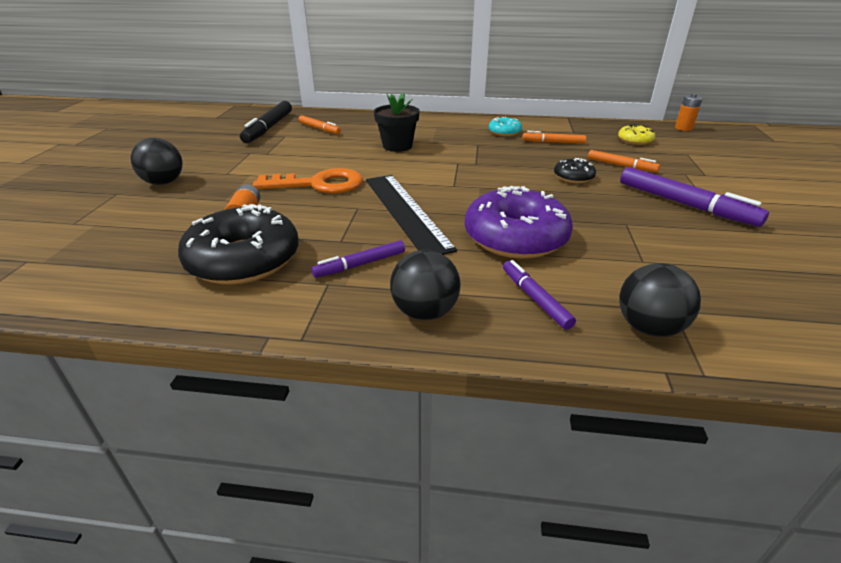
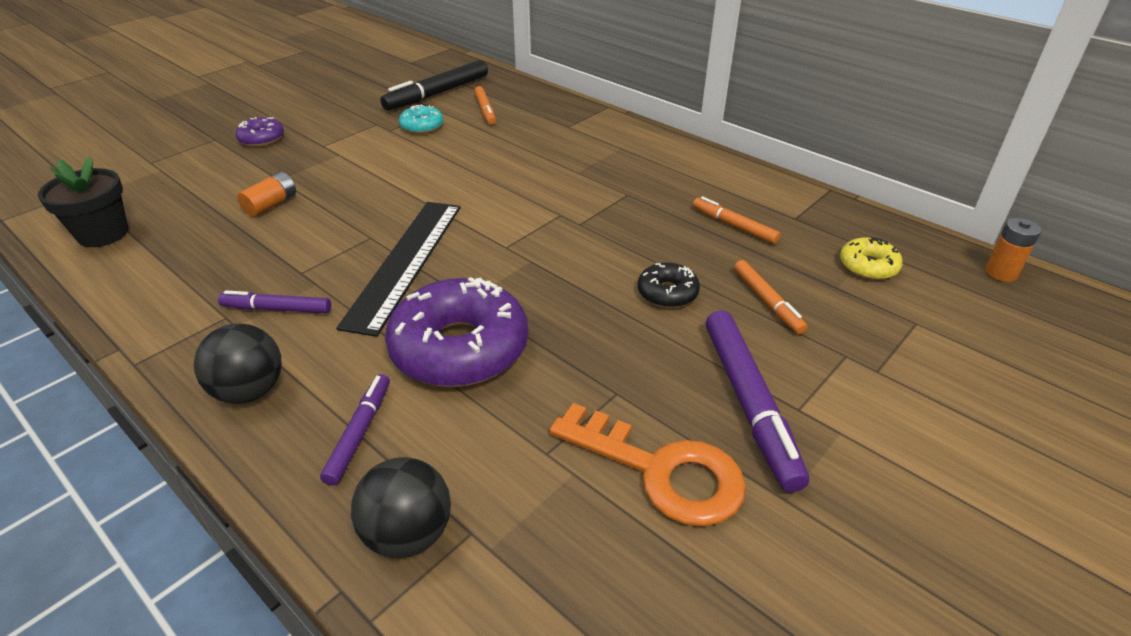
camera: 35 degrees right, 5 degrees up
black ball [131,138,183,185] -> purple donut [236,117,284,147]
black donut [178,204,299,285] -> none
orange key [253,168,363,193] -> orange key moved to [549,403,746,527]
black flower pot [374,93,420,152] -> black flower pot moved to [38,157,128,247]
turquoise donut [489,117,522,136] -> turquoise donut moved to [399,104,444,134]

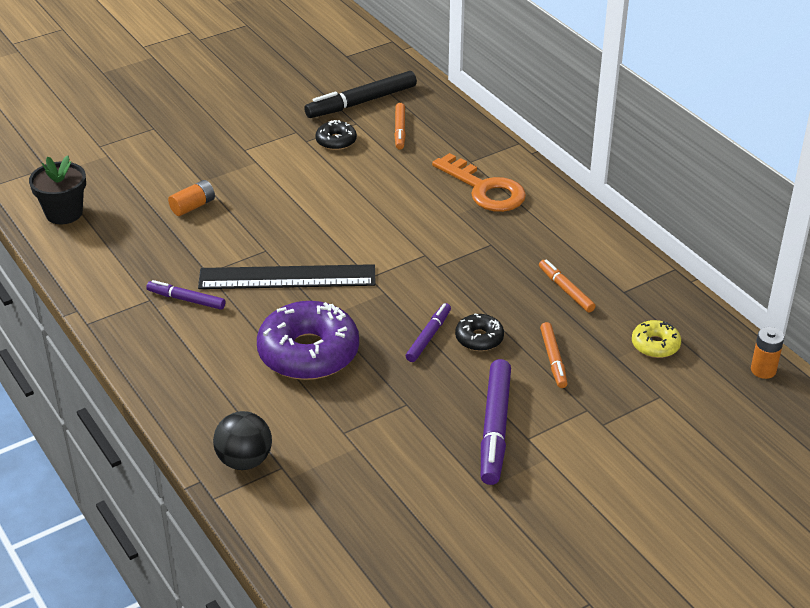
camera: 15 degrees right, 0 degrees up
black ball [194,324,282,404] -> none
purple donut [236,117,284,147] -> none
purple marker [320,374,390,486] -> purple marker moved to [406,303,451,362]
black ruler [336,202,461,337] -> black ruler turned 60 degrees clockwise [198,264,376,289]
turquoise donut [399,104,444,134] -> black donut [315,120,357,150]
orange key [549,403,746,527] -> orange key moved to [432,153,526,212]

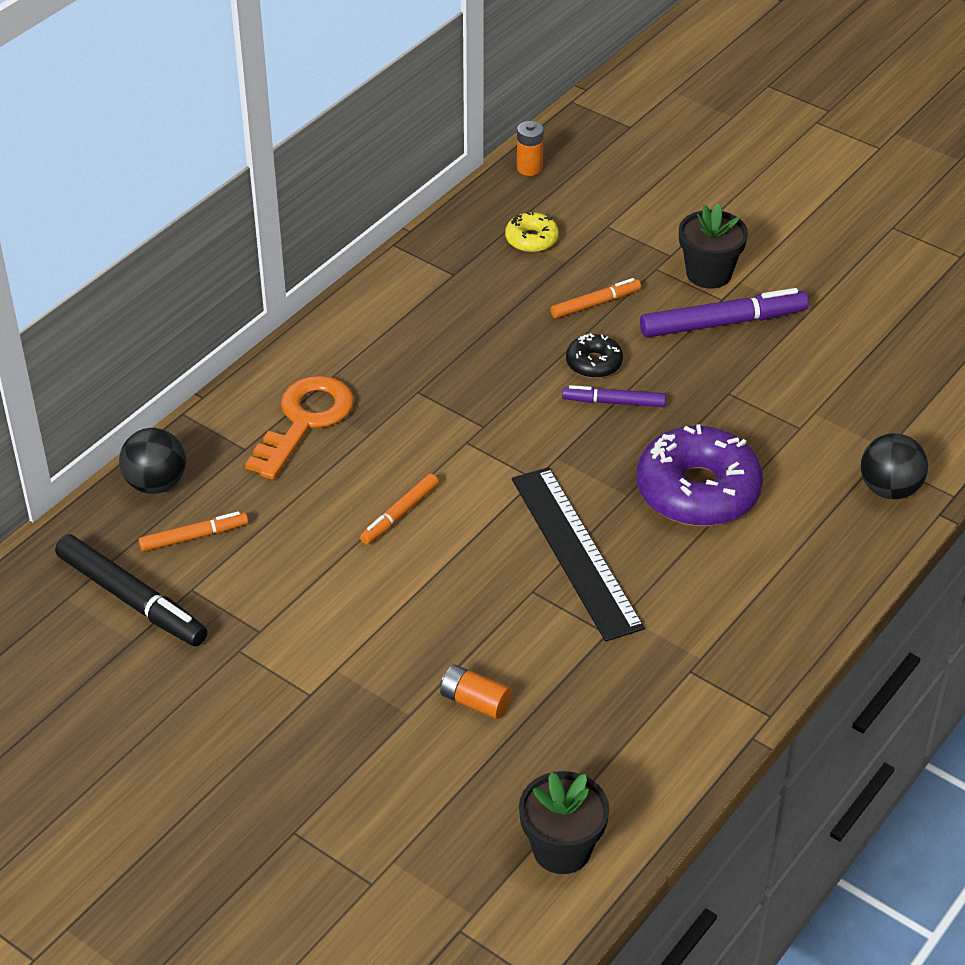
camera: 110 degrees left, 5 degrees up
purple marker [146,280,225,310] -> none
black donut [315,120,357,150] -> none
orange marker [539,259,596,313] -> orange marker moved to [360,473,439,545]
none -> black ball [119,428,186,494]
none -> black flower pot [679,203,748,289]

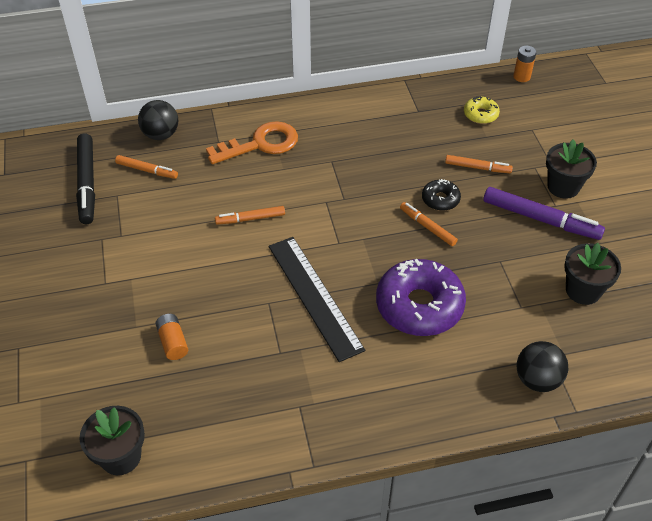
camera: 40 degrees right, 5 degrees up
black ruler [512,467,645,642] -> black ruler turned 45 degrees counterclockwise [269,237,365,362]
purple marker [562,385,666,407] -> orange marker [400,202,458,246]
none -> black flower pot [564,243,621,305]

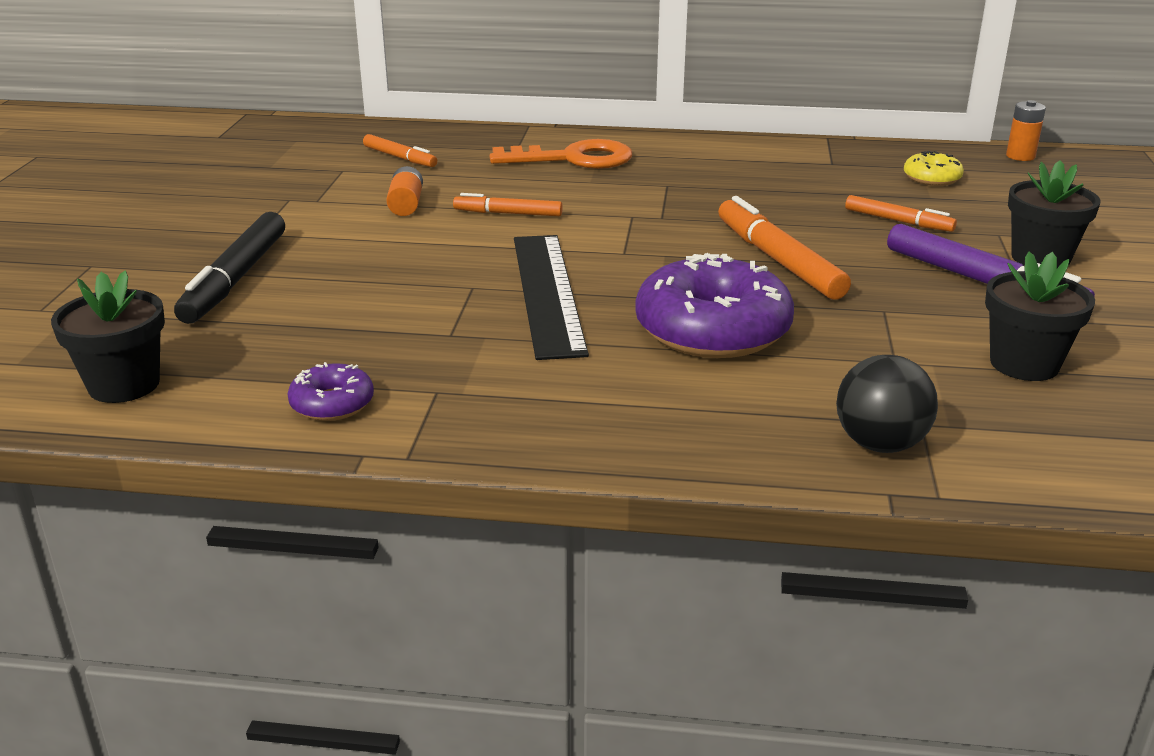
camera: 20 degrees right, 20 degrees down
black marker [76,133,95,224] -> black marker moved to [174,212,285,324]
black ball [138,100,178,140] -> none
orange battery [155,314,188,360] -> orange battery moved to [386,166,423,216]
orange marker [400,202,458,246] -> orange marker [718,196,851,299], size x1.73
black donut [422,179,461,211] -> none
none -> purple donut [288,362,374,421]

